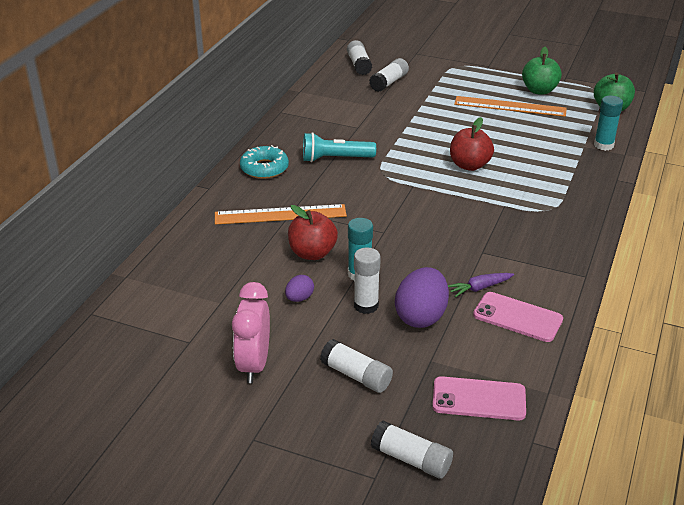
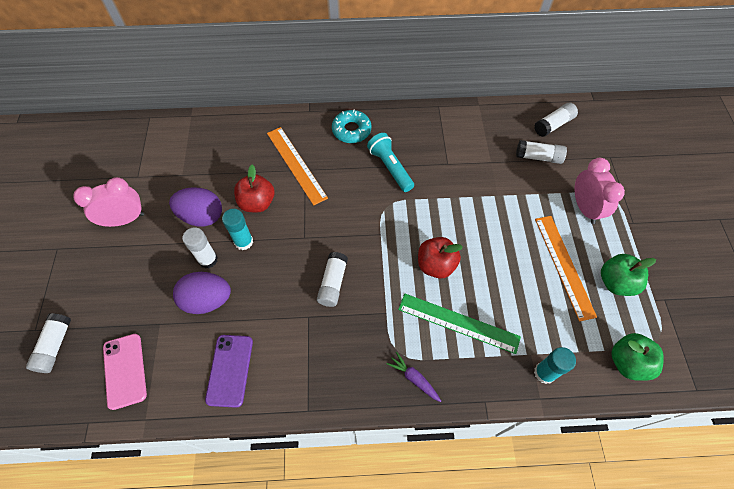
camera: 65 degrees right, 25 degrees up
purple egg [285,275,314,302] -> purple egg [169,187,222,227], size x1.98
white glue stick [320,339,393,393] -> white glue stick moved to [317,252,348,307]
purple carrot [448,273,514,297] -> purple carrot moved to [386,352,441,402]
pink phone [473,292,563,342] -> purple phone [205,335,253,408]
none -> green ruler [398,294,521,354]
none -> pink clock [575,158,625,224]

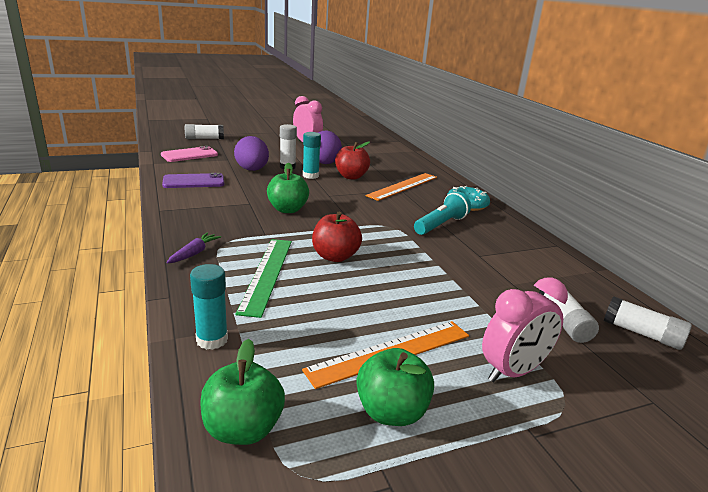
camera: 70 degrees right, 35 degrees down
white glue stick [317,252,348,307] -> green apple [267,163,309,213]

